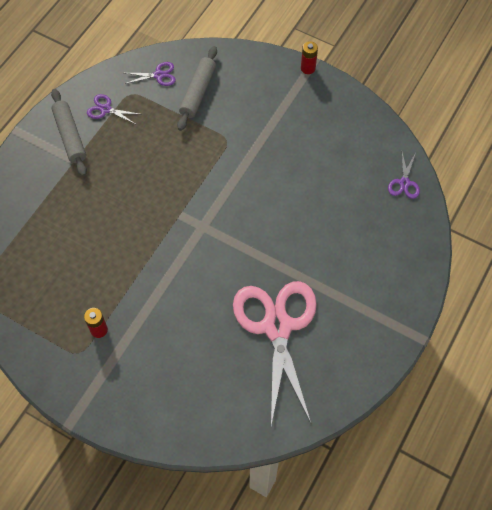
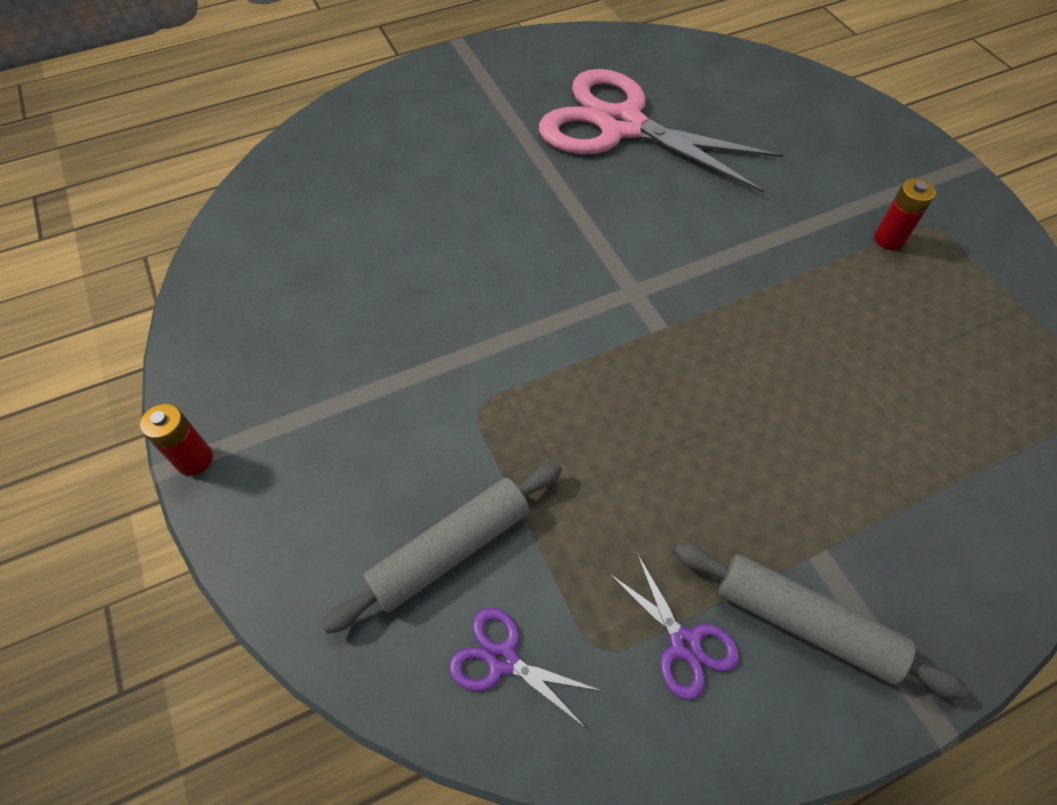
camera: 145 degrees left, 5 degrees down
grey rolling pin [51,89,87,177] -> grey rolling pin turned 75 degrees counterclockwise [673,543,968,699]
pink scissors [233,281,317,425] -> pink scissors turned 90 degrees clockwise [539,69,784,193]
purple scissors [388,152,420,199] -> none

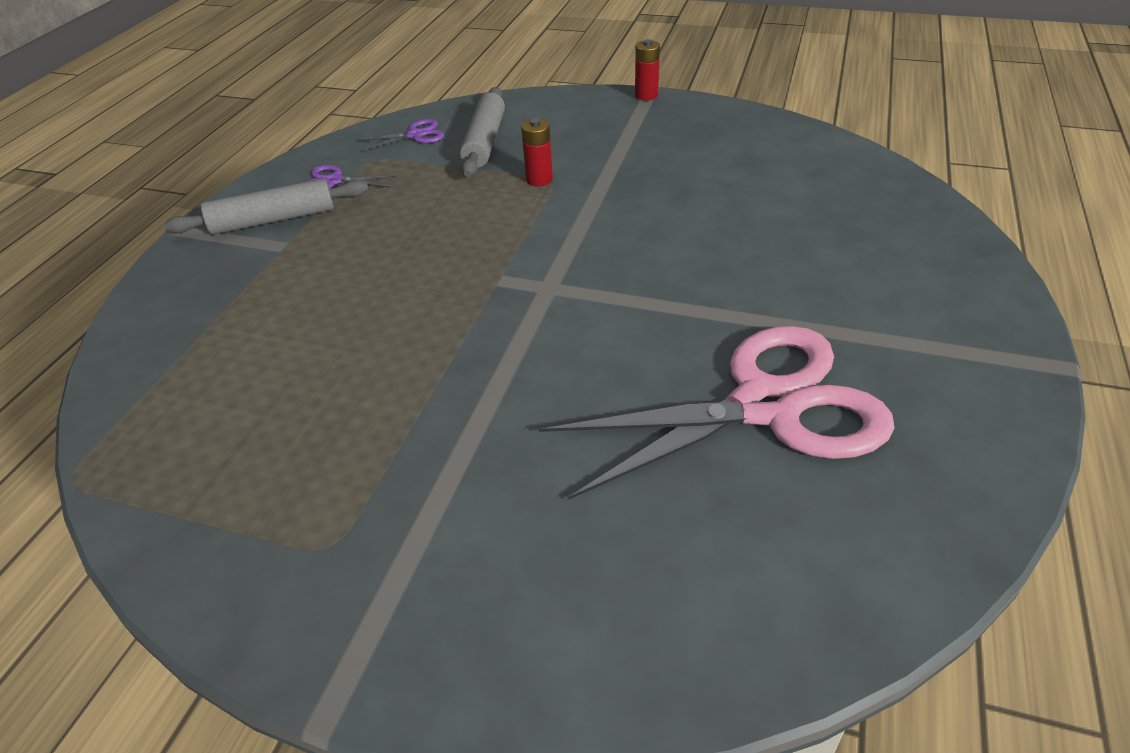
camera: 135 degrees right, 15 degrees down
red battery [874,178,936,250] -> red battery moved to [521,119,553,186]

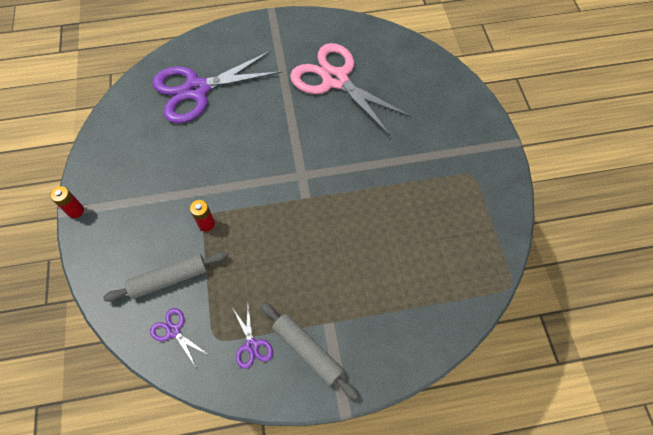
camera: 120 degrees left, 20 degrees up
none -> purple scissors [152,51,282,123]

